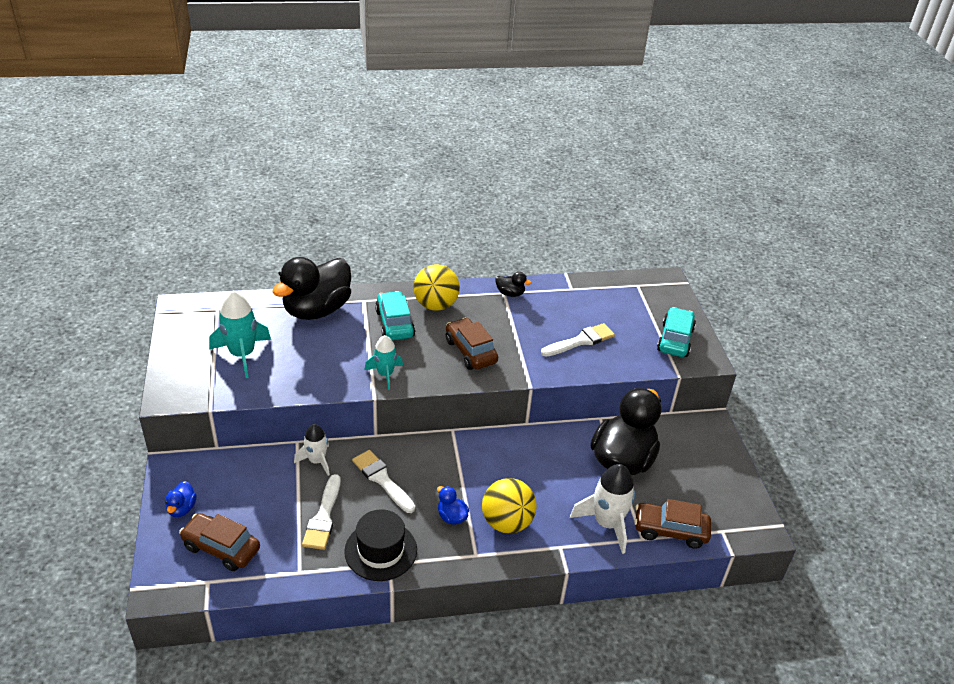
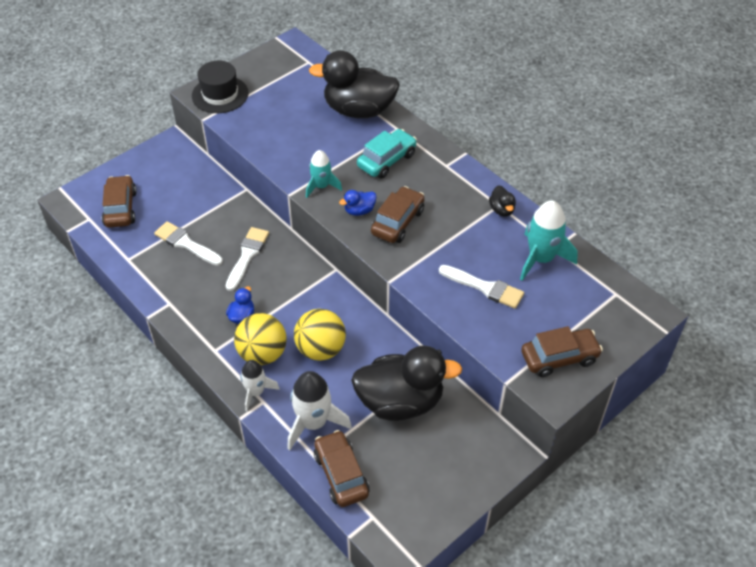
camera: 60 degrees right, 10 degrees up
blue duck [165,481,197,517] -> blue duck moved to [339,190,377,216]
turquoise rocket [209,291,271,378] -> turquoise rocket moved to [520,201,578,281]
white rocket [294,424,330,476] -> white rocket moved to [240,360,280,412]
white brush [302,474,341,550] -> white brush turned 60 degrees clockwise [154,221,223,266]
black hat [344,509,417,581] -> black hat moved to [192,61,249,113]
yellow ball [413,264,460,311] -> yellow ball moved to [294,309,346,361]
turquoise car [657,307,696,357] -> brown car [521,326,603,377]

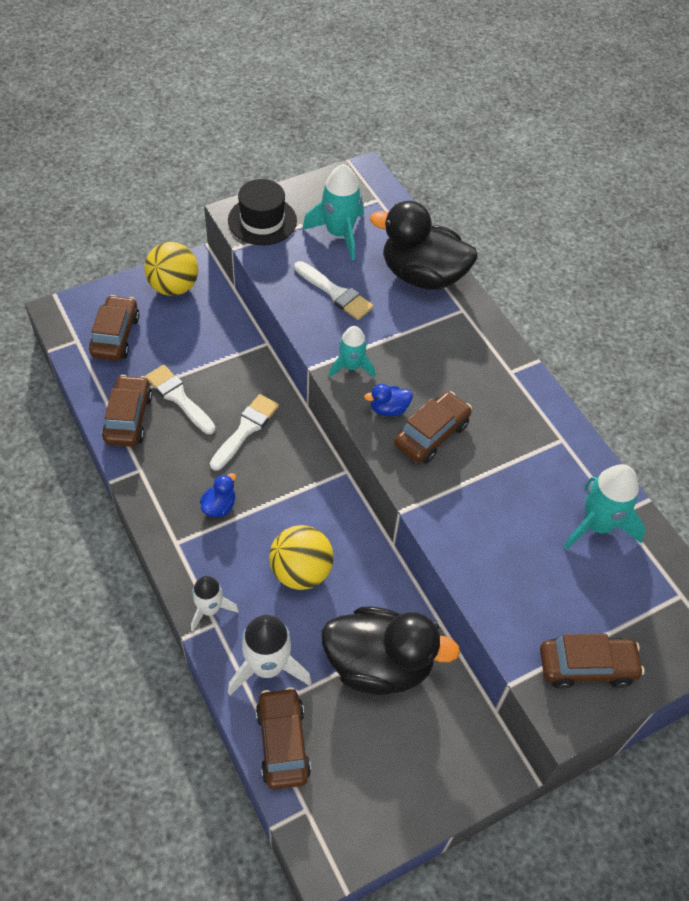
camera: 10 degrees right, 5 degrees up
yellow ball [234,313,287,365] -> yellow ball moved to [144,242,198,296]
turquoise car [357,129,417,178] -> none
white brush [439,265,524,309] -> white brush moved to [294,261,374,320]
black duck [489,185,516,217] -> none
none -> brown car [102,375,152,447]
none -> turquoise rocket [302,164,364,260]

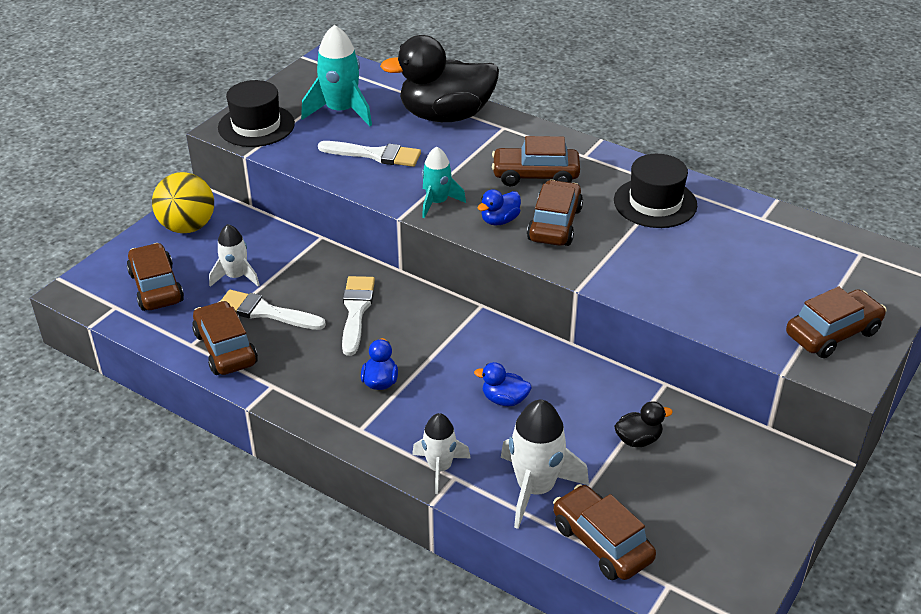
camera: 25 degrees left, 15 degrees down
yellow ball [269,525,334,590] -> blue duck [474,362,531,406]
black duck [321,607,460,695] -> black duck [614,401,673,447], size x0.41
turquoise rocket [564,464,646,550] -> none
none -> white rocket [209,224,260,287]
none -> brown car [492,136,580,186]
none -> black hat [614,154,697,228]

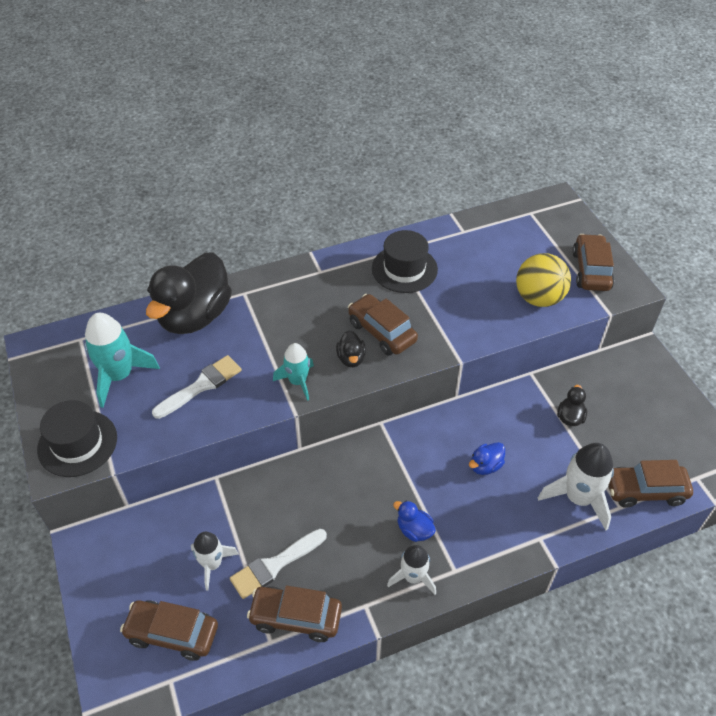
camera: 55 degrees left, 10 degrees up
yellow ball [152,172,214,233] -> yellow ball moved to [516,253,571,307]
white brush [342,276,375,356] -> none
white rocket [412,413,471,494] -> white rocket moved to [387,545,436,595]
blue duck [478,189,521,225] -> black duck [336,330,366,367]
brown car [492,136,580,186] -> none

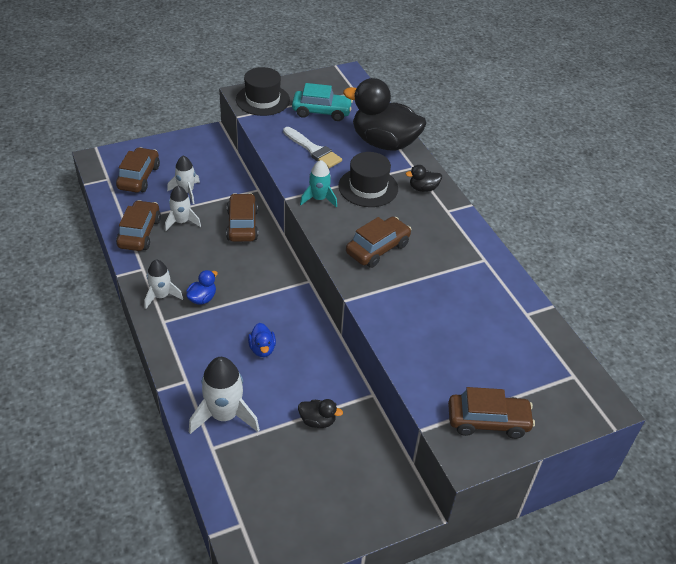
camera: 85 degrees right, 5 degrees down
turquoise rocket [85,313,160,408] -> turquoise car [292,83,353,121]
white brush [230,529,327,599] -> white rocket [165,186,201,231]
black duck [336,330,366,367] -> black duck moved to [406,165,442,192]
black hat [372,230,438,293] -> black hat moved to [338,152,398,207]
blue duck [469,442,505,475] -> blue duck turned 150 degrees counterclockwise [248,323,276,357]
yellow ball [516,253,571,307] -> none
brown car [609,460,693,508] -> brown car moved to [226,193,258,242]

